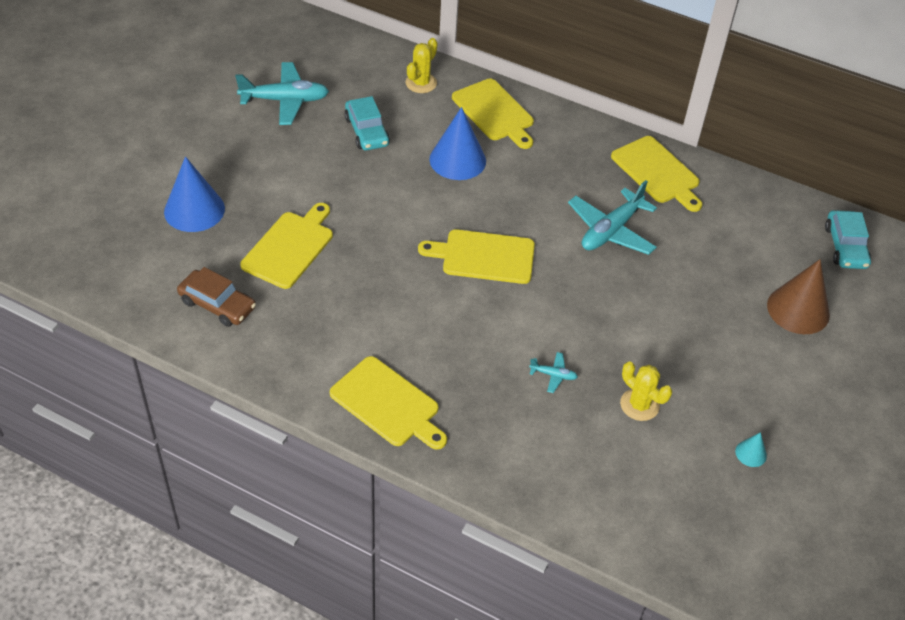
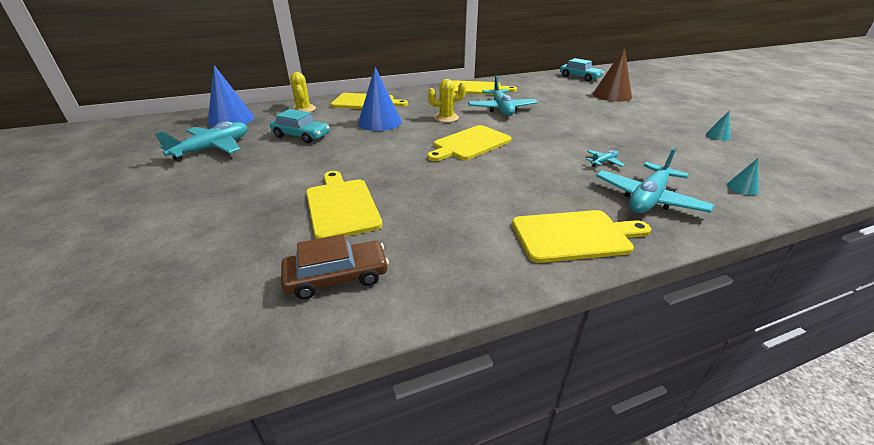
camera: 45 degrees left, 15 degrees down
blue cone [164,156,225,232] -> blue cone moved to [208,65,254,127]
yellow cactus [620,362,672,421] -> yellow cactus moved to [428,79,466,122]
none -> turquoise plane [596,147,714,213]
none -> turquoise cone [726,158,759,195]

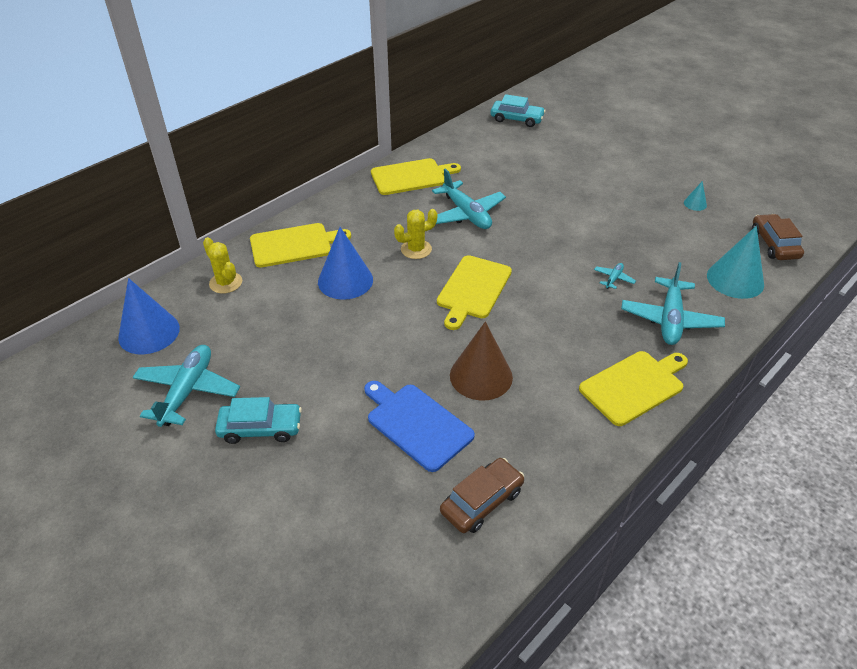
camera: 25 degrees left, 10 degrees up
turquoise car [270,109,330,143] -> turquoise car moved to [215,397,302,444]
yellow cutting board [306,171,382,239] -> blue cutting board [364,381,475,472]
brown cone [593,47,632,102] -> brown cone moved to [450,321,513,401]
turquoise cone [726,158,759,195] -> turquoise cone [707,226,764,299], size x2.19
none -> brown car [752,214,804,260]

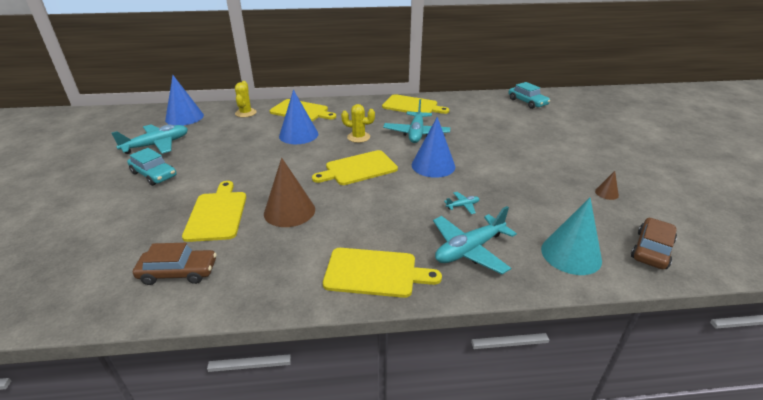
camera: 40 degrees right, 10 degrees down
blue cutting board [364,381,475,472] -> yellow cutting board [182,181,246,242]
turquoise cone [684,181,707,211] -> brown cone [595,171,619,200]
none -> blue cone [412,117,455,178]

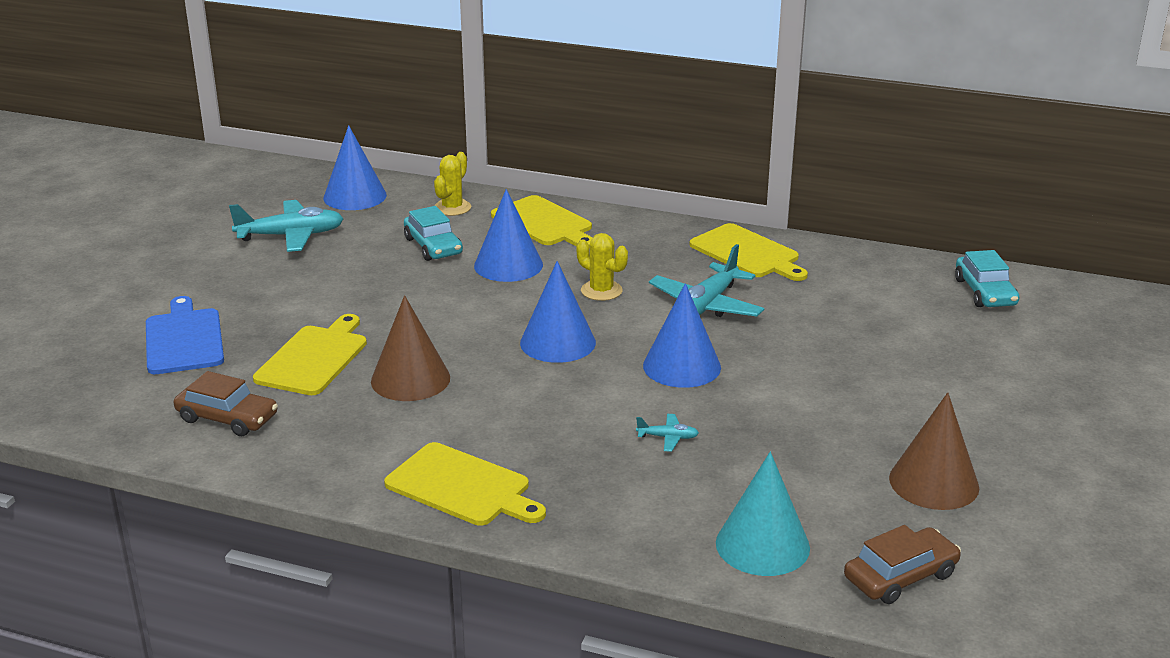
camera: 25 degrees right, 5 degrees down
turquoise car [127,148,176,186] -> turquoise car moved to [404,206,463,261]
yellow cutting board [312,150,398,185] -> blue cone [520,261,596,363]
turquoise plane [433,206,517,274] -> none
brown cone [595,171,619,200] -> brown cone [889,392,979,510], size x2.19
none -> blue cutting board [146,296,224,374]

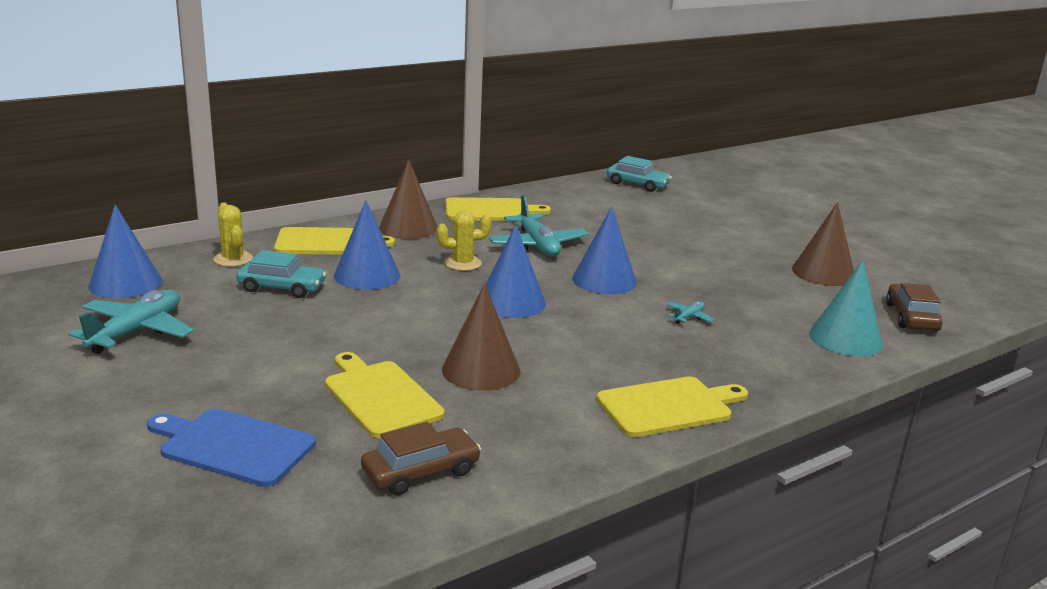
camera: 55 degrees left, 5 degrees down
none -> brown cone [379,160,438,239]

